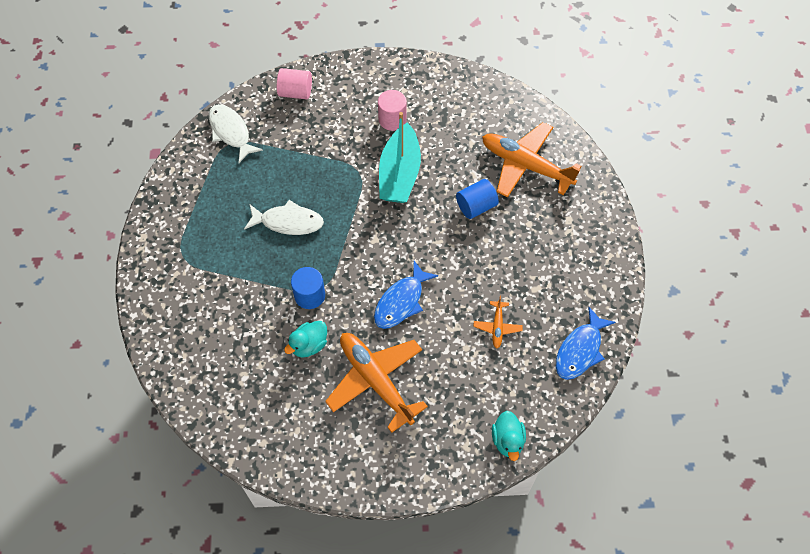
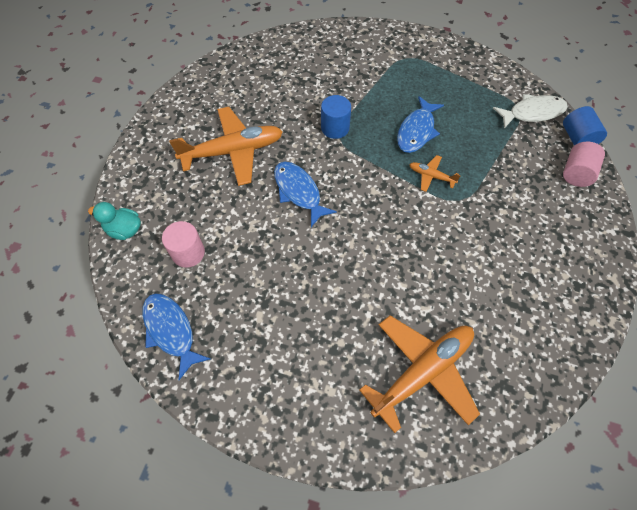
camera: 110 degrees right, 0 degrees up
white fish [244,200,324,235] -> blue fish [397,96,444,153]
turquoise duck [284,321,327,358] -> none
pink cylinder [378,90,407,131] -> pink cylinder moved to [162,221,205,268]
turquoise boat [379,112,421,203] -> none
blue cylinder [456,179,499,219] -> blue cylinder moved to [563,106,607,146]
orange plane [473,296,523,348] -> orange plane moved to [409,155,461,192]

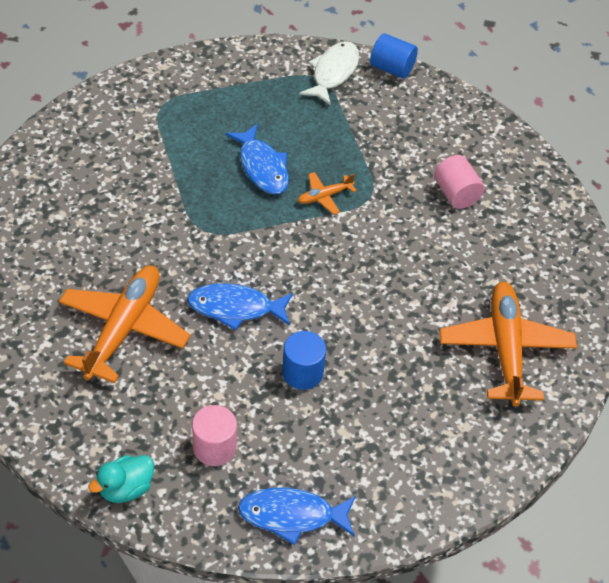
camera: 55 degrees left, 10 degrees down
blue cylinder [321,95,351,139] -> blue cylinder moved to [282,331,326,390]
pink cylinder [563,142,605,187] -> pink cylinder moved to [434,155,485,209]

